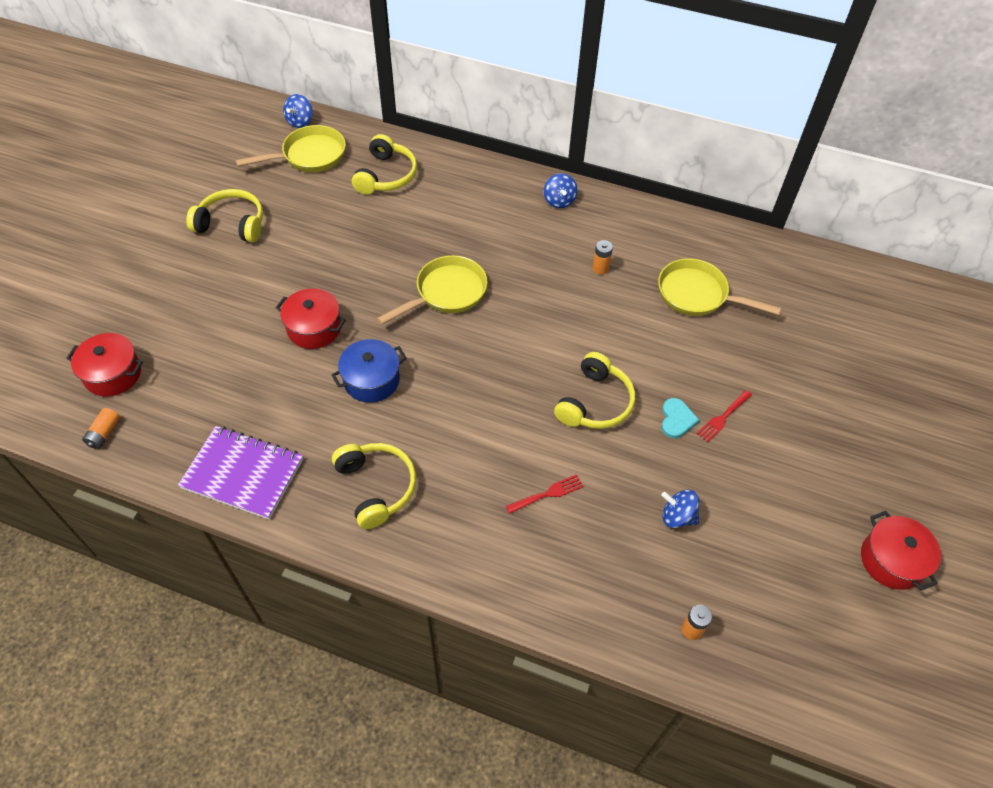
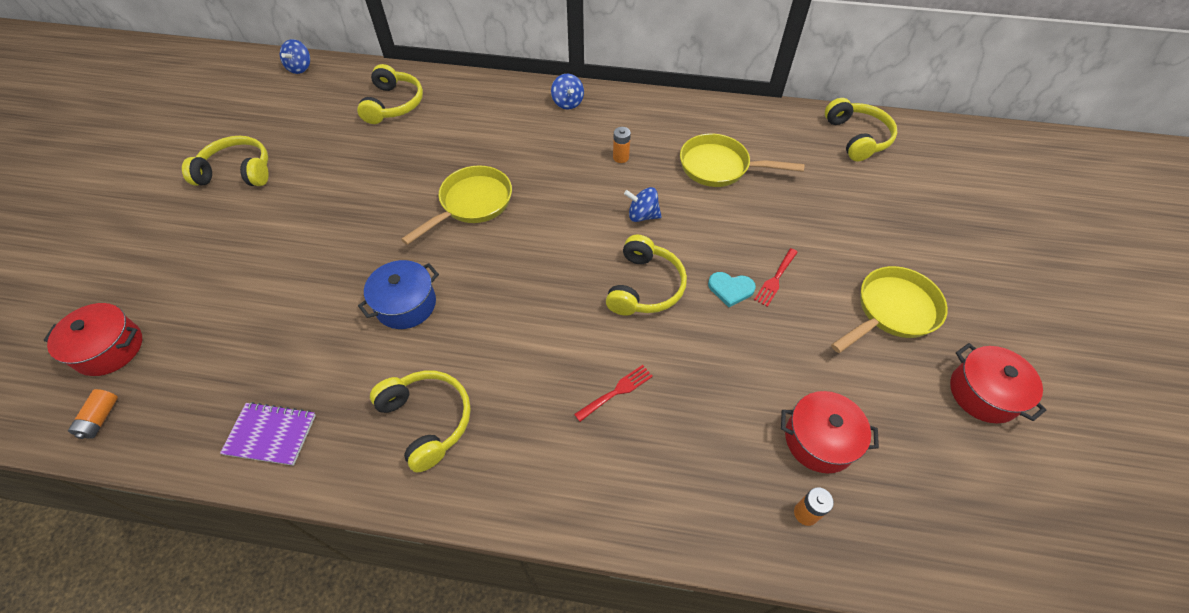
camera: 10 degrees left, 0 degrees up
purple notebook [178,426,303,519] -> purple notebook [220,402,316,466], size x0.65
yellow pan [235,125,346,172] -> yellow pan moved to [831,266,948,353]
red pot [276,288,346,349] -> red pot moved to [781,391,879,473]
turquoise heart [661,398,699,438] -> turquoise heart turned 105 degrees clockwise [708,272,756,307]
blue spinning top [661,490,699,528] -> blue spinning top moved to [624,187,662,222]
none -> yellow headphones [825,98,897,161]

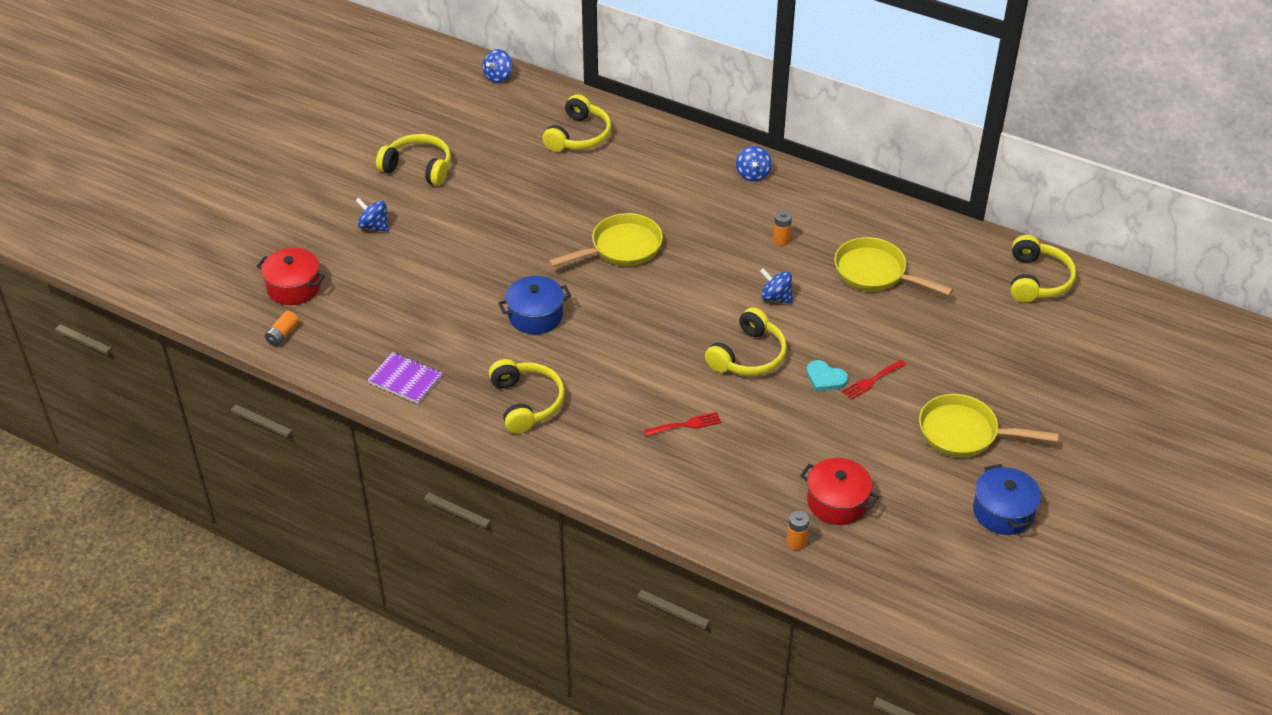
camera: 20 degrees right, 10 degrees down
yellow pan [831,266,948,353] -> yellow pan turned 150 degrees counterclockwise [919,394,1059,457]
red pot [950,343,1046,423] -> blue pot [973,464,1041,535]
none -> blue spinning top [355,198,389,232]

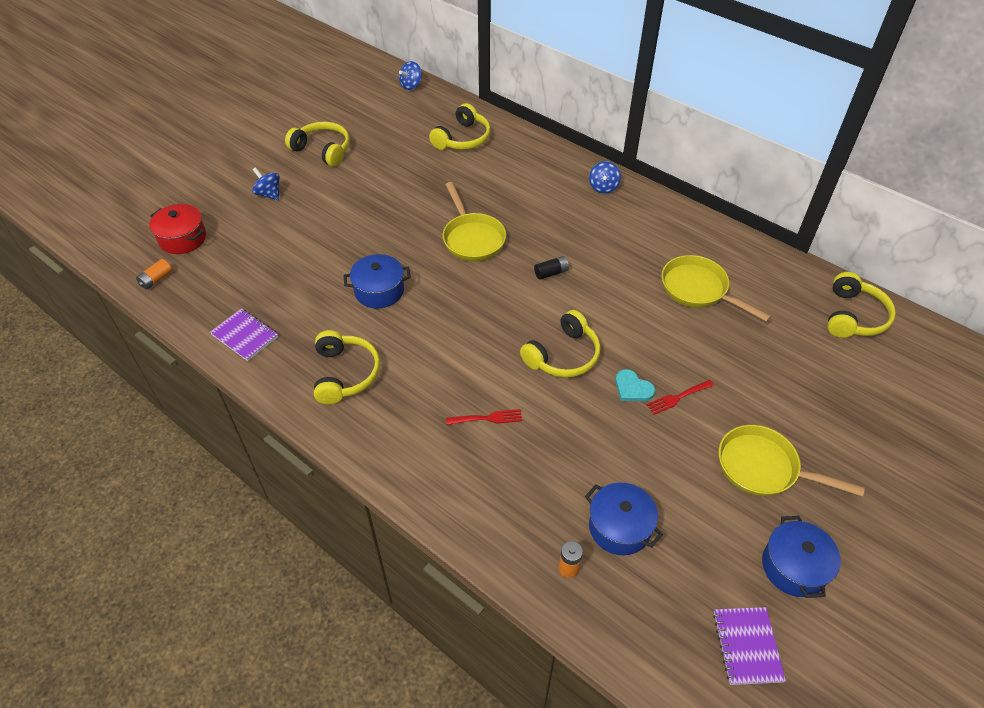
camera: 10 degrees right, 5 degrees up
yellow pan [549,213,663,267] -> yellow pan turned 90 degrees clockwise [442,182,506,262]
blue spinning top [760,268,793,304] -> none
orange battery [773,210,792,246] -> none
red pot [800,458,879,525] -> blue pot [585,483,663,555]
none -> black battery [534,256,569,280]
none -> purple notebook [713,607,786,685]

